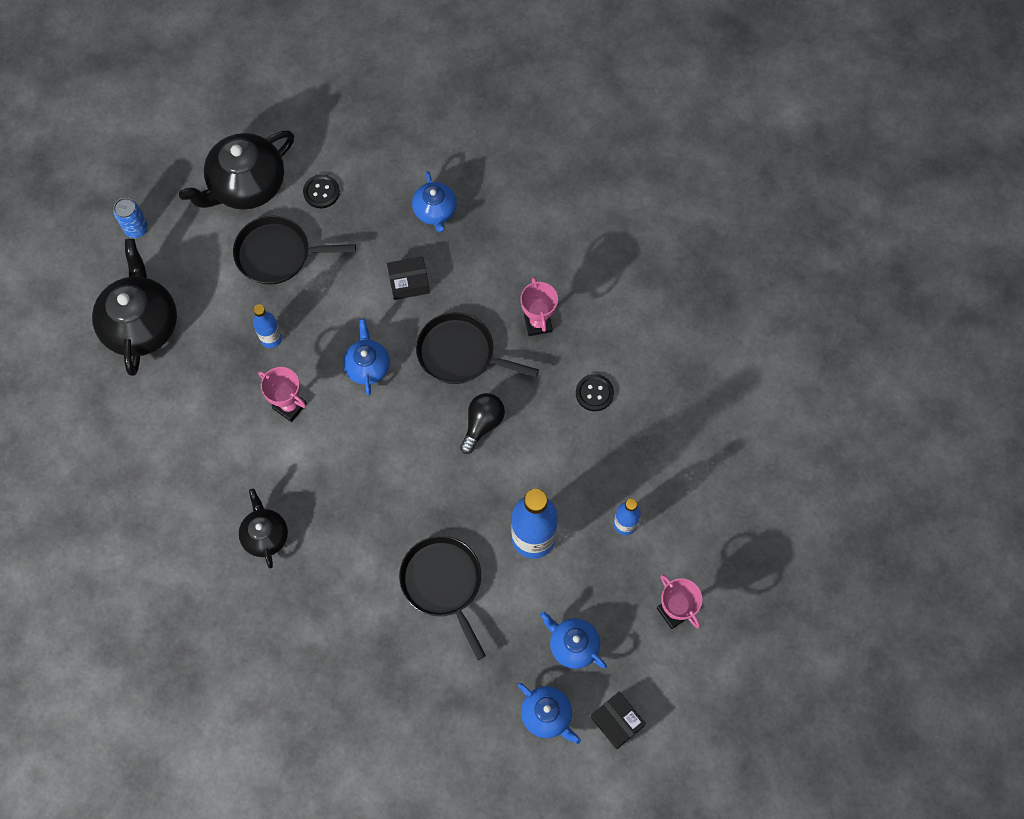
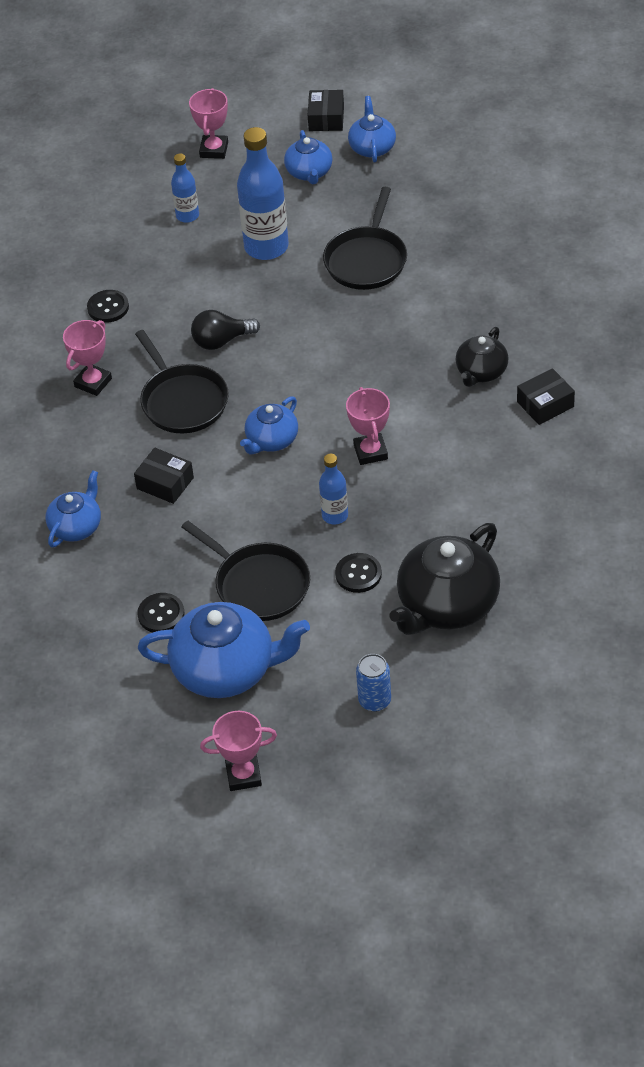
camera: 135 degrees left, 20 degrees down
black teapot [179,131,294,210] -> blue teapot [138,602,310,698]
none -> pink trophy [200,711,277,791]
none -> black button [335,553,382,593]
none -> black box [517,368,575,425]

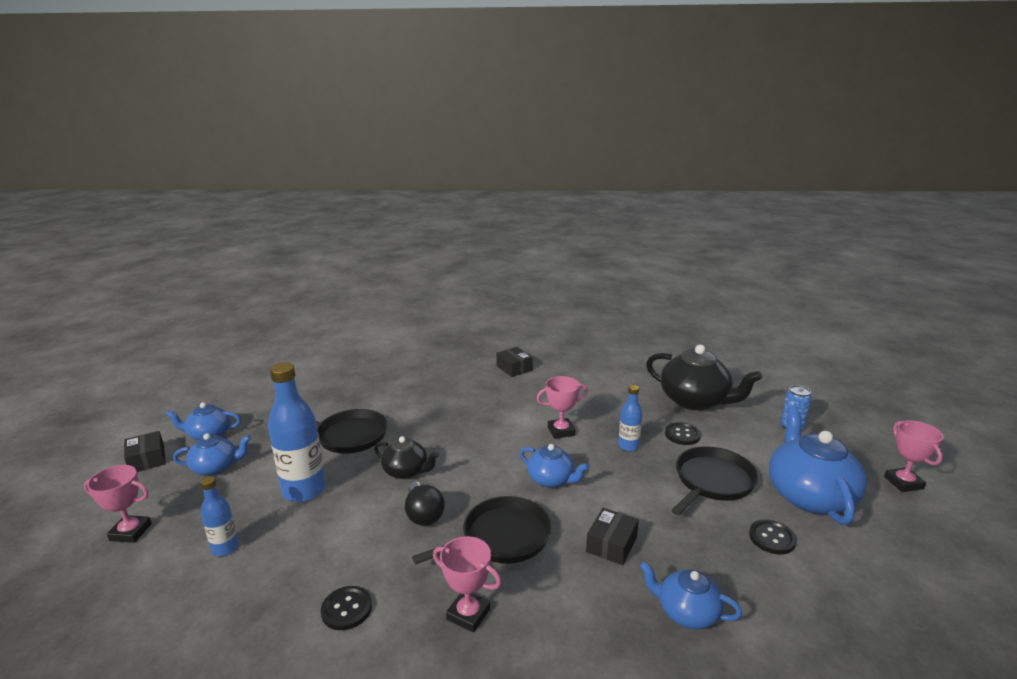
camera: 95 degrees left, 25 degrees down
black box [308,90,344,131] -> black box turned 60 degrees clockwise [124,431,166,472]
black teapot [455,327,508,387] -> black teapot moved to [374,436,439,479]

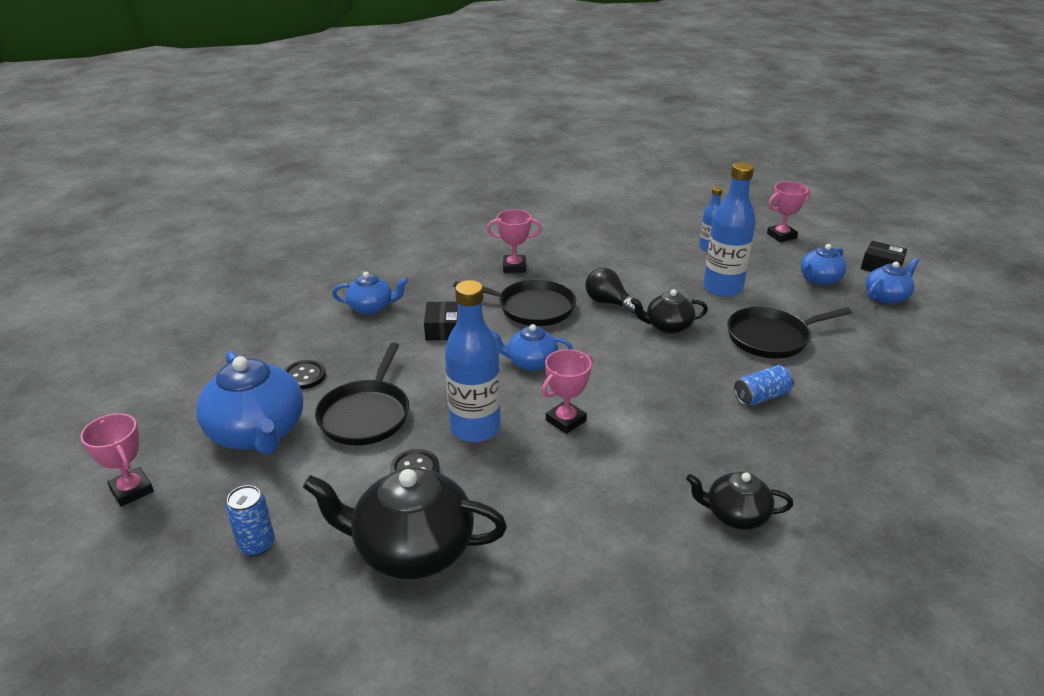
camera: 150 degrees right, 10 degrees up
black button [321,586,372,630] -> none
black pan [412,496,552,564] -> black pan turned 105 degrees counterclockwise [453,279,576,326]
black box [496,347,533,377] -> black teapot [686,471,793,530]
blue bottle [618,385,642,451] -> blue bottle [445,280,501,442], size x1.87
none -> blue can [734,365,794,405]

